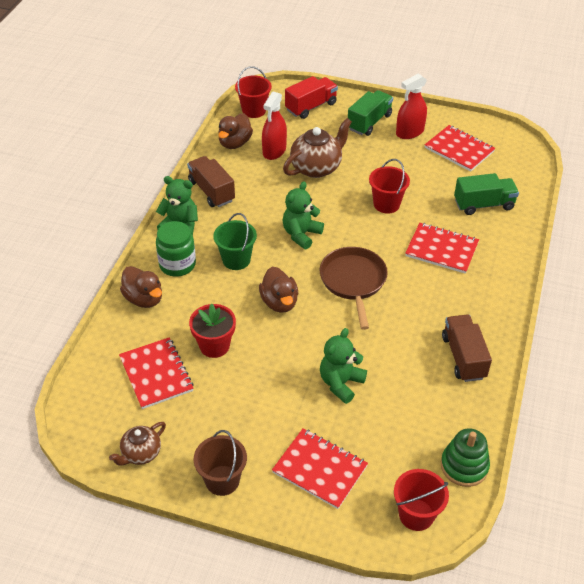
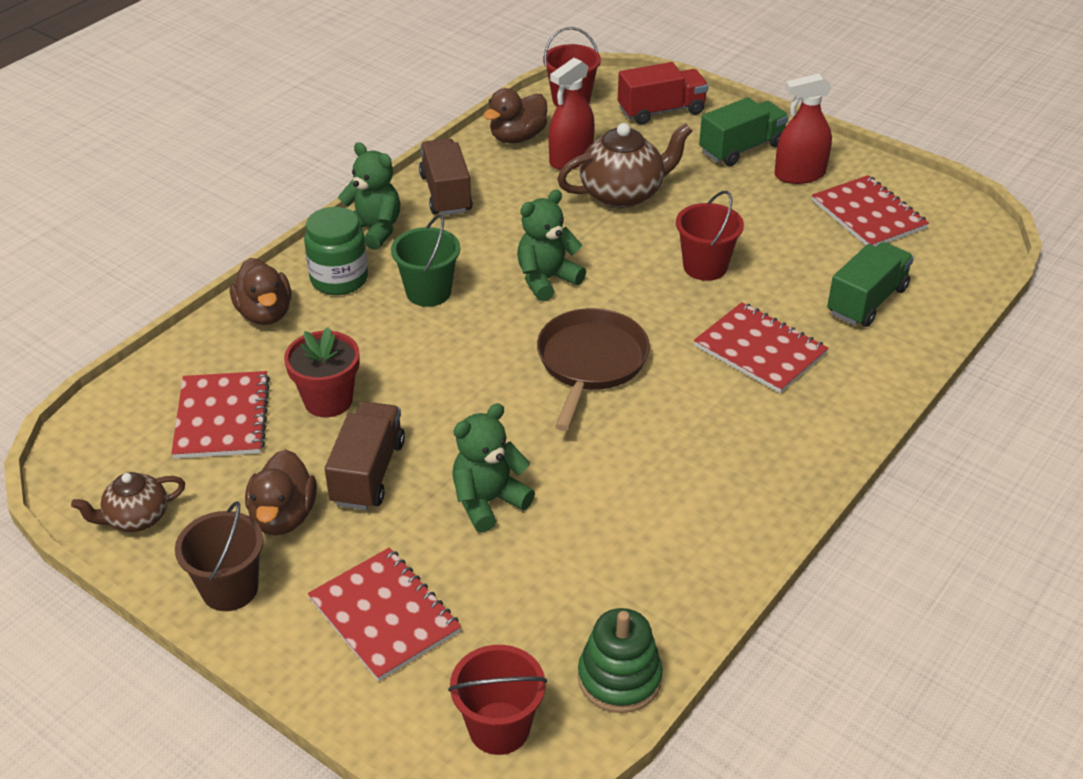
camera: 20 degrees right, 5 degrees down
brown duck [259,267,298,313] -> brown duck moved to [245,449,317,535]
brown truck [442,315,492,382] -> brown truck moved to [325,401,405,510]
green truck [454,173,519,215] -> green truck turned 60 degrees counterclockwise [827,242,914,327]

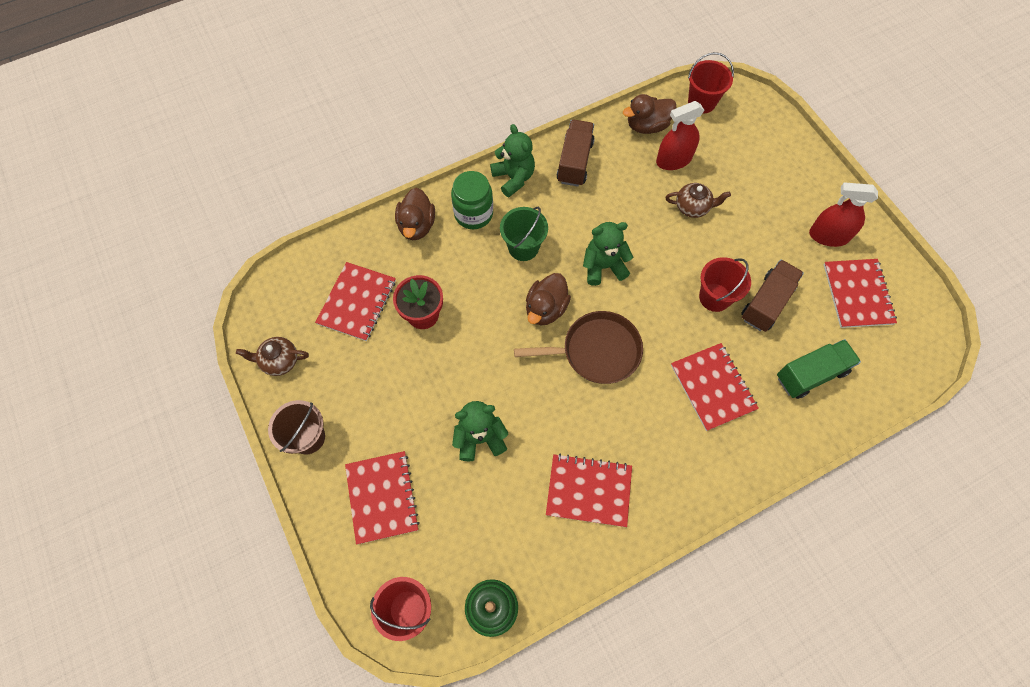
camera: 25 degrees right, 25 degrees up
brown duck [245,449,317,535] -> brown duck moved to [526,273,571,325]
brown truck [325,401,405,510] -> brown truck moved to [741,259,804,332]
brown pan [537,308,650,431] -> brown pan turned 45 degrees clockwise [514,311,643,384]
brown teapot [557,123,692,208] -> brown teapot [665,183,731,218], size x0.59
red truck [618,62,708,125] -> none
green truck [699,97,789,166] -> none
none -> red notebook [546,454,632,527]

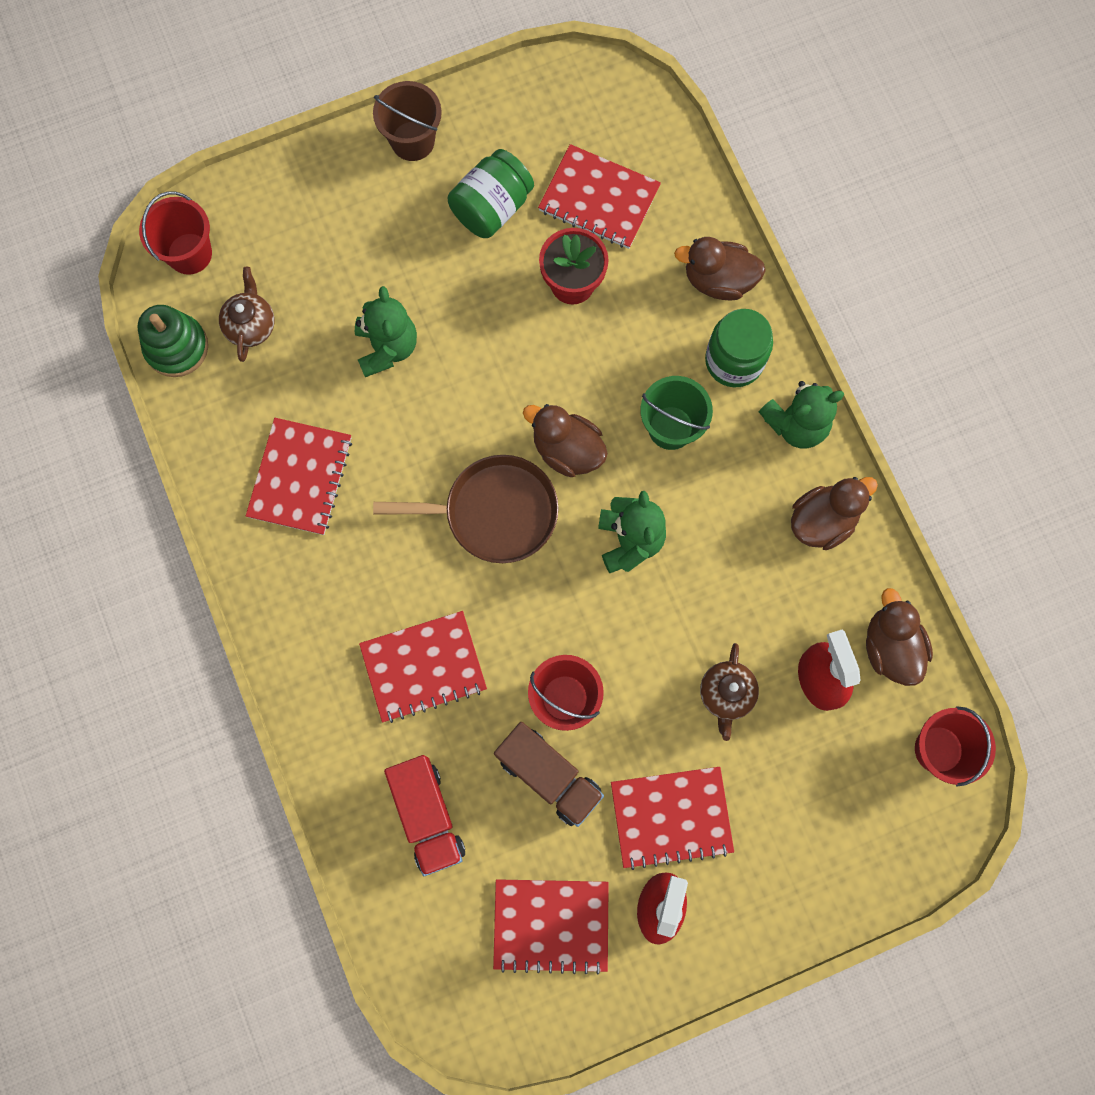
camera: 95 degrees right, 10 degrees up
brown teapot [236,337,309,376] -> brown teapot moved to [219,267,275,362]
red notebook [345,451,420,545] -> red notebook moved to [611,767,734,870]
brown pan [514,311,643,384] -> brown pan turned 90 degrees counterclockwise [373,455,559,563]
brown truck [557,120,595,187] -> brown duck [791,477,878,550]
green truck [777,339,861,399] -> red truck [384,755,465,876]
none -> green jar [448,149,534,238]

